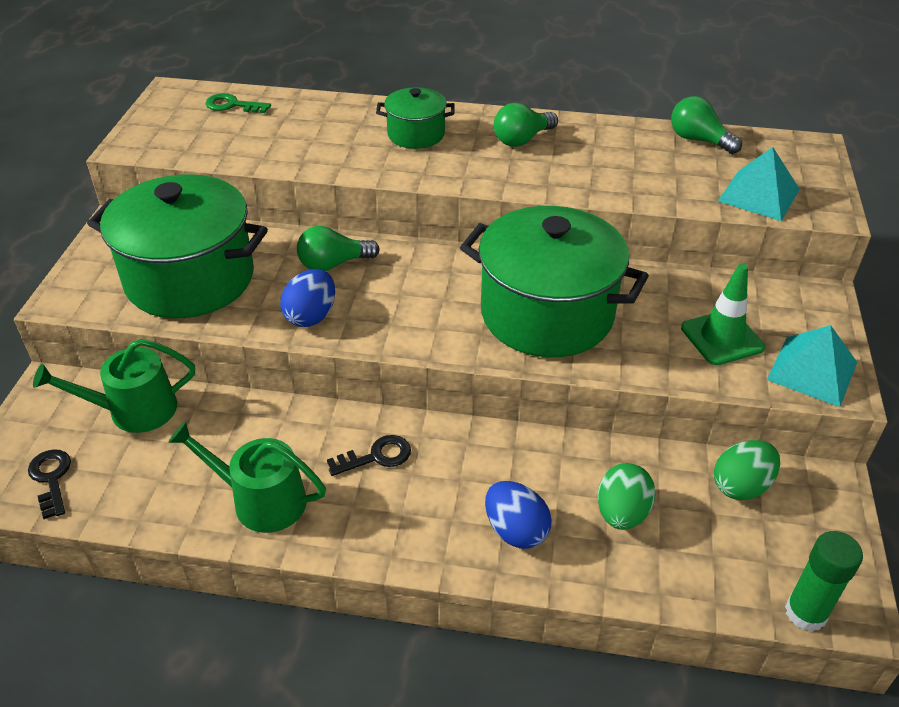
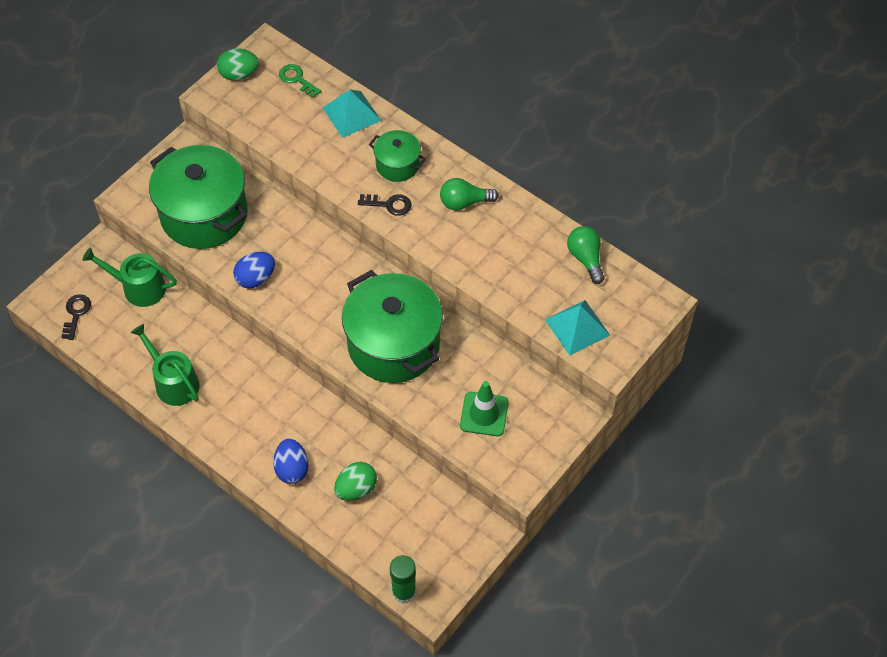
camera: 30 degrees right, 15 degrees up
green light bulb [297,226,380,271] -> none
black key [327,435,411,476] -> black key moved to [358,194,412,216]
green egg [714,440,780,501] -> green egg moved to [217,48,259,81]
turquoise pyramid [767,325,857,407] -> turquoise pyramid moved to [323,90,381,138]

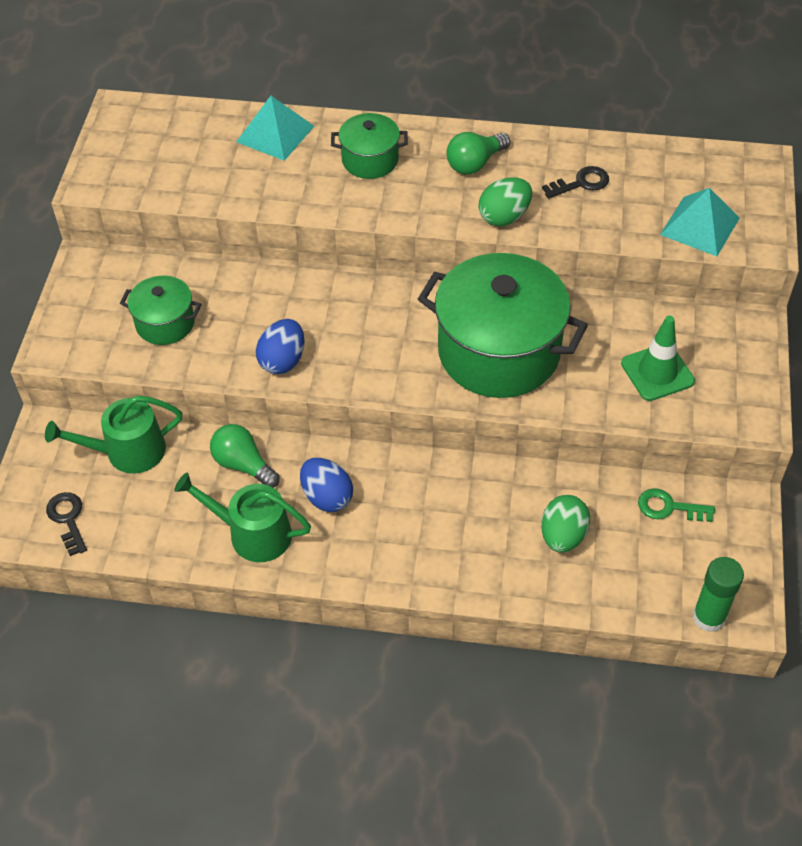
camera: 30 degrees left, 5 degrees down
green pot [149,145,247,249] -> green pot [120,276,201,345], size x0.50
green egg [217,48,259,81] -> green egg moved to [478,177,532,226]
blue egg [273,439,309,484] -> blue egg moved to [300,458,353,512]
green key [279,64,321,98] -> green key moved to [638,488,715,522]
black key [358,194,412,216] -> black key moved to [542,166,609,198]
green light bulb [567,226,604,284] -> green light bulb moved to [210,424,280,488]

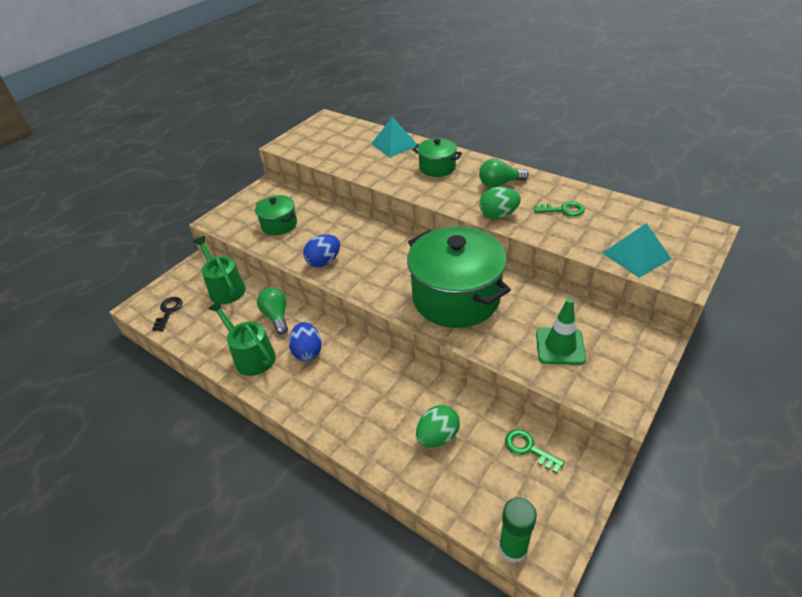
camera: 30 degrees right, 10 degrees down
green watering can [45,396,182,473] -> green watering can turned 45 degrees clockwise [193,236,246,304]
black key [542,166,609,198] -> green key [534,202,585,216]

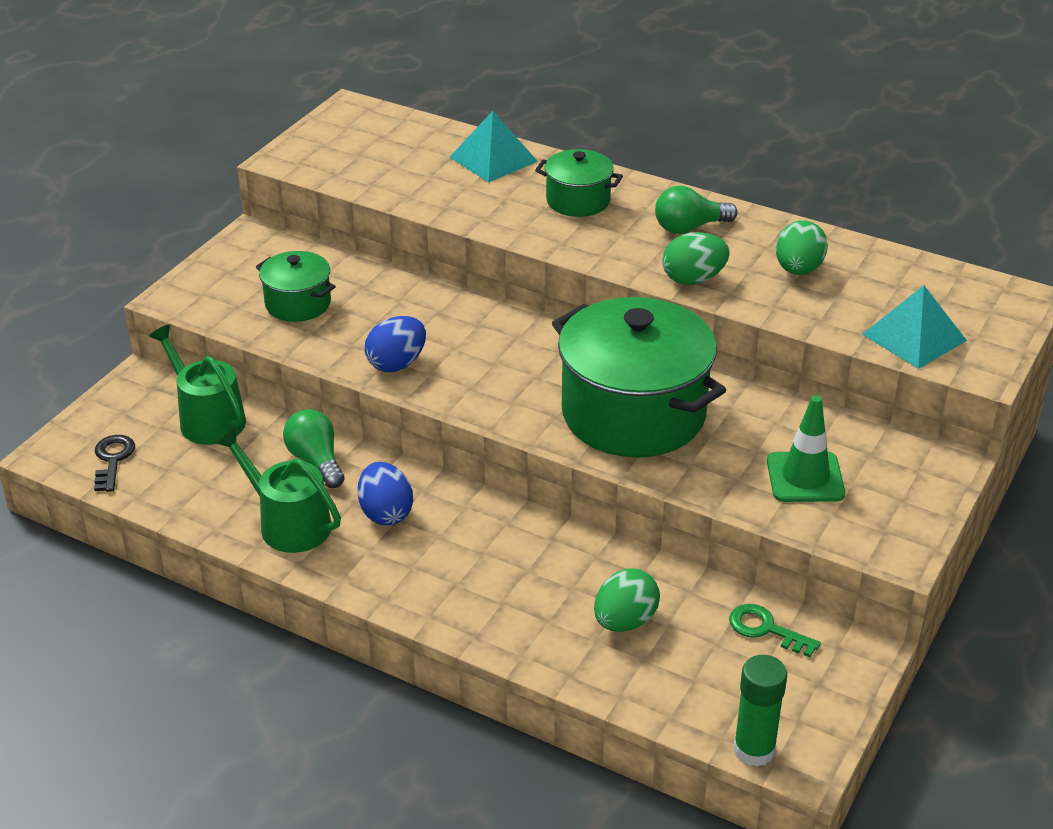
camera: 10 degrees left, 5 degrees down
green key [534,202,585,216] -> green egg [776,220,828,275]

